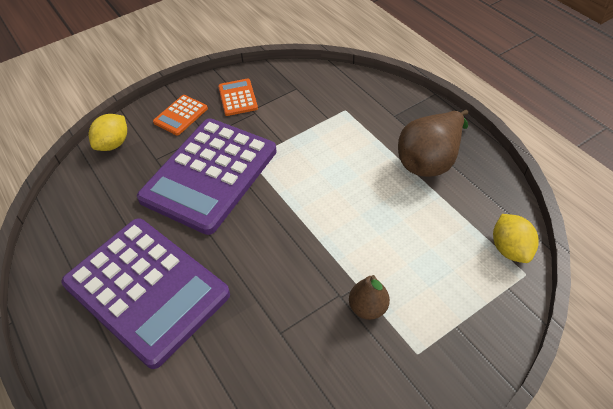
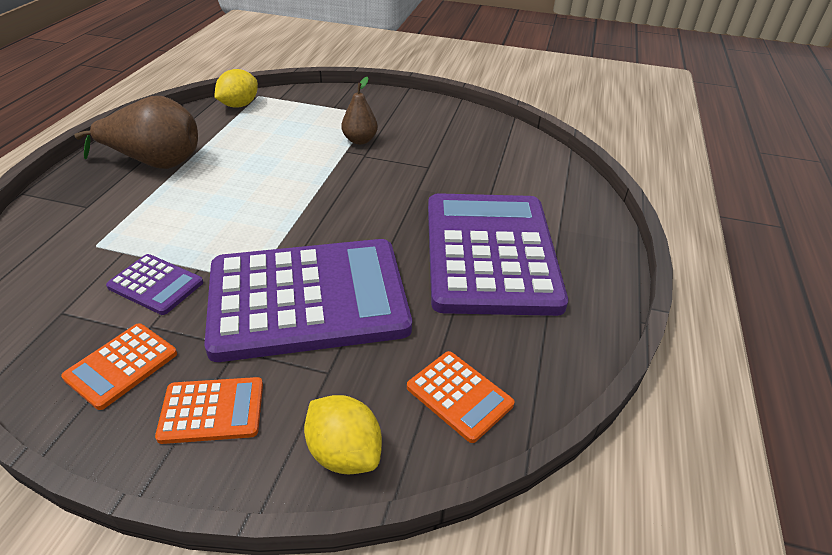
camera: 135 degrees left, 10 degrees down
yellow lemon [89,114,127,151] -> yellow lemon turned 60 degrees clockwise [304,395,382,474]
none -> purple calculator [106,254,203,315]
none -> orange calculator [407,351,514,443]

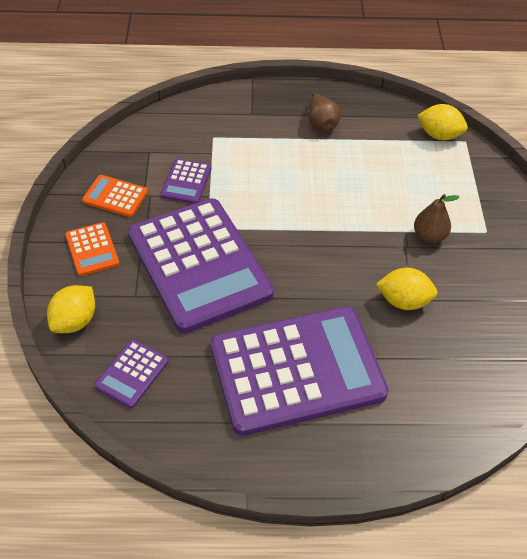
camera: 75 degrees right, 10 degrees up
brown pear [74,96,198,169] -> brown pear [309,92,341,131], size x0.56
orange calculator [407,351,514,443] -> purple calculator [94,339,169,408]
none -> yellow lemon [376,268,438,310]

